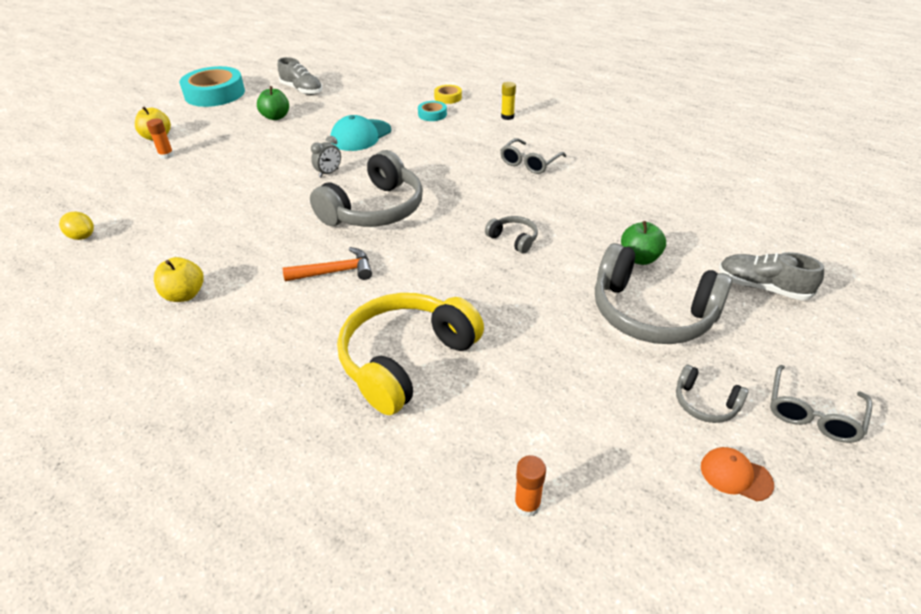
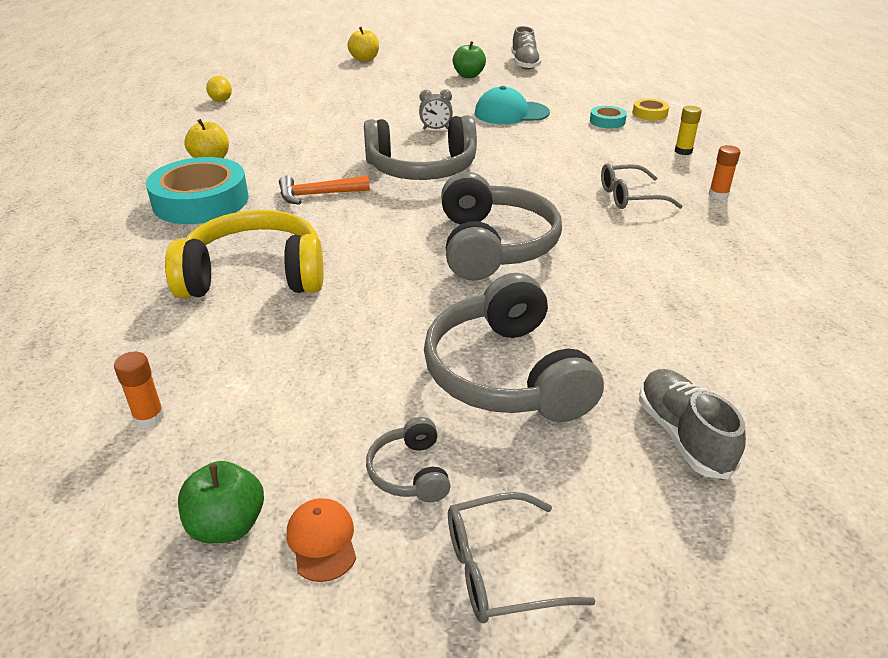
camera: 45 degrees right, 5 degrees down
orange glue stick [146,118,174,159] -> orange glue stick moved to [709,145,740,200]
turquoise tape [179,66,245,107] -> turquoise tape moved to [146,157,248,224]
orange hammer [283,247,372,281] -> orange hammer turned 135 degrees clockwise [279,175,370,205]
grey headphones [485,216,538,253] -> grey headphones [441,172,562,281], size x2.23
green apple [621,221,666,265] -> green apple moved to [178,461,264,543]

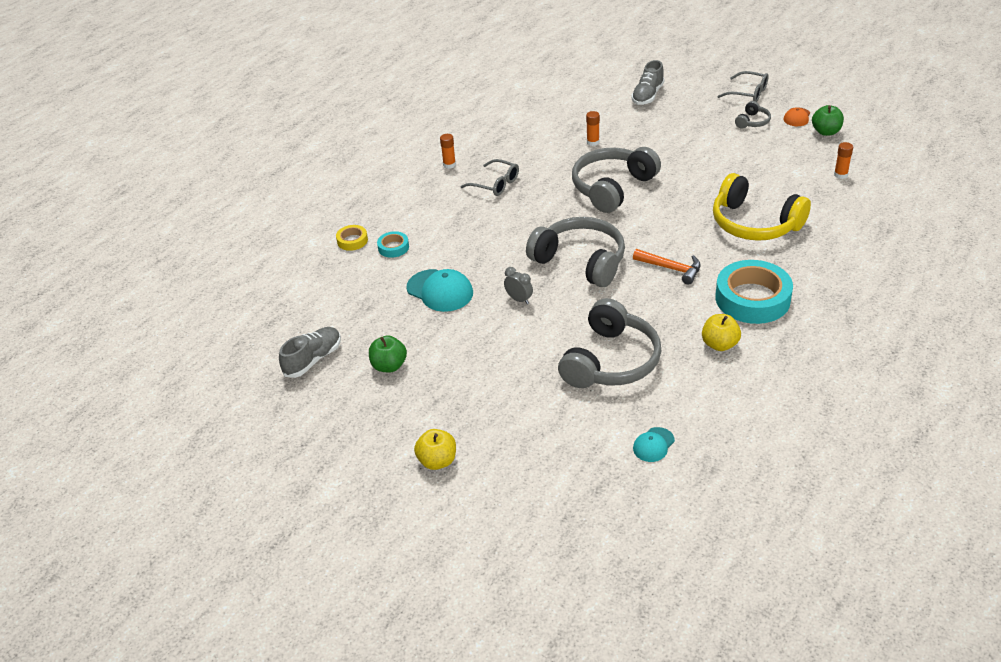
camera: 135 degrees left, 5 degrees up
yellow lemon [206,76,232,102] -> turquoise cap [633,427,675,462]
grey headphones [424,273,604,422] -> grey headphones moved to [558,298,661,388]
yellow glue stick [675,106,702,155] -> none
none -> orange glue stick [586,111,600,146]

